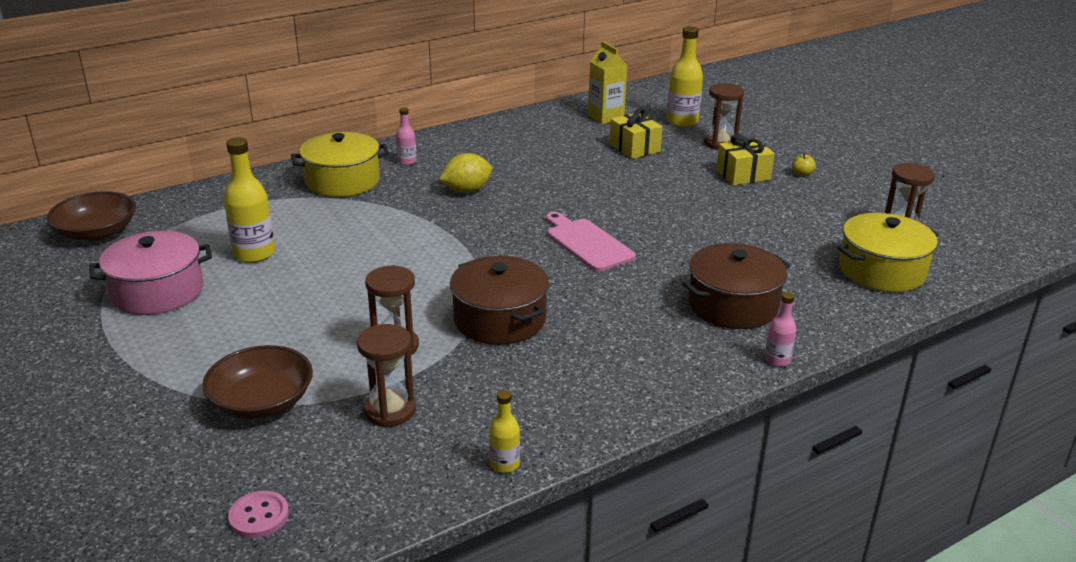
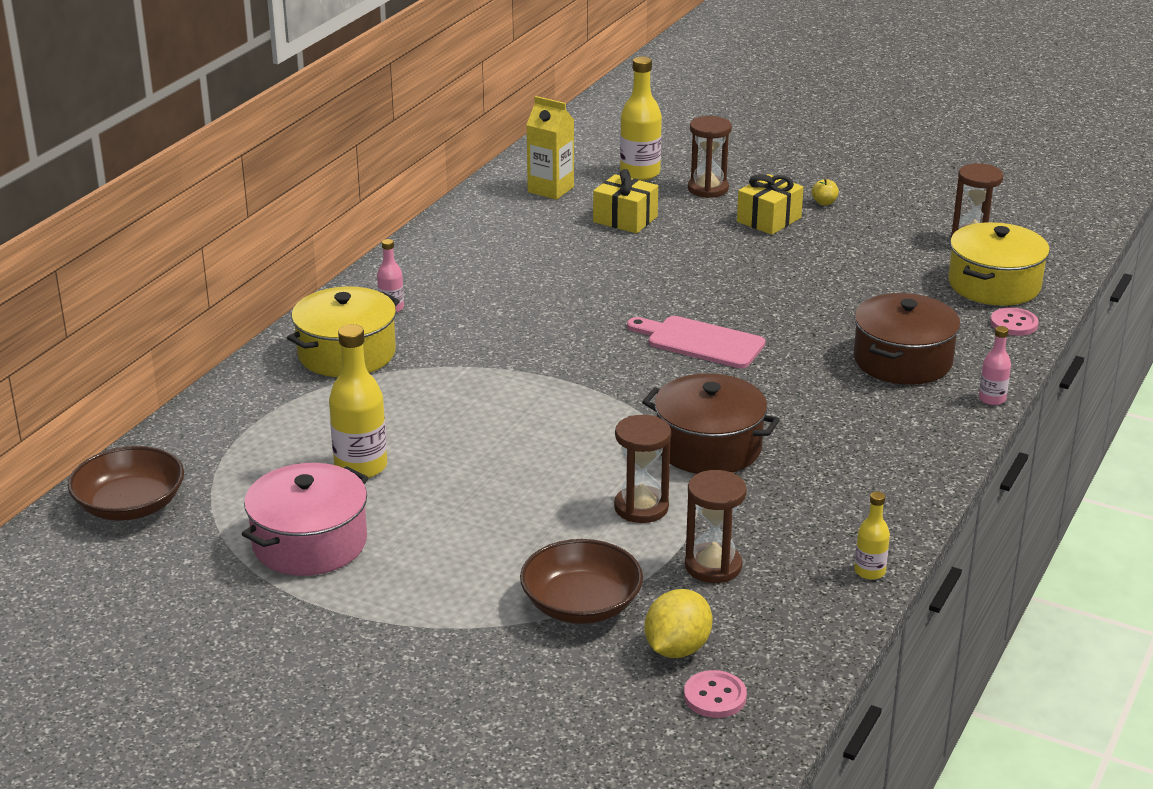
camera: 30 degrees left, 0 degrees up
yellow lemon [439,153,492,193] -> yellow lemon moved to [645,589,712,658]
none -> pink button [990,307,1039,336]

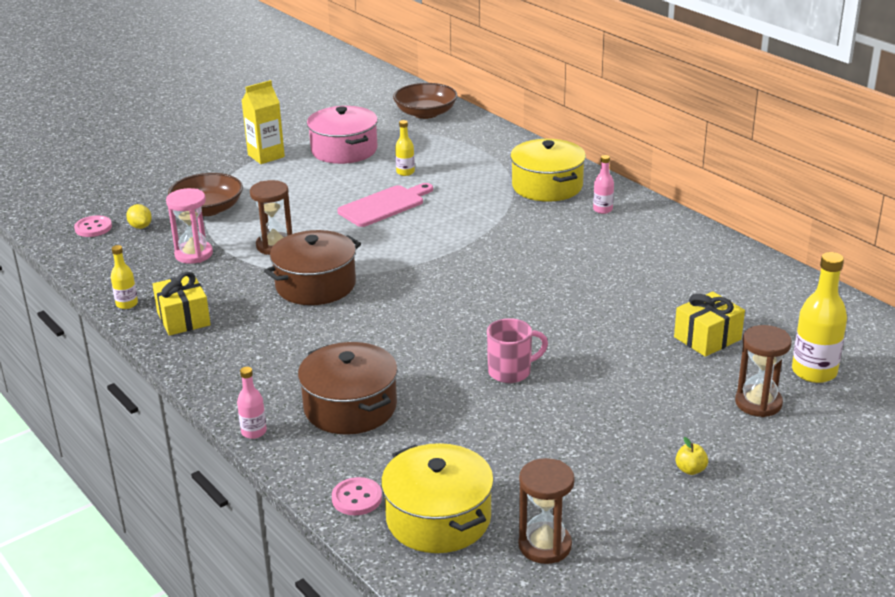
camera: 115 degrees right, 0 degrees up
yellow bottle [329,324,387,478] -> yellow bottle [395,120,415,176], size x0.54
yellow carton [526,96,574,200] -> yellow carton moved to [242,80,285,164]
pink cutting board [627,316,765,368] -> pink cutting board moved to [337,183,433,227]
yellow lemon [645,589,712,658] -> yellow lemon [126,204,152,229], size x0.62
brown hourglass [685,470,747,583] -> pink hourglass [166,188,213,264]
yellow gift [737,174,804,235] -> yellow gift moved to [152,272,211,336]
none -> pink mug [487,318,548,383]

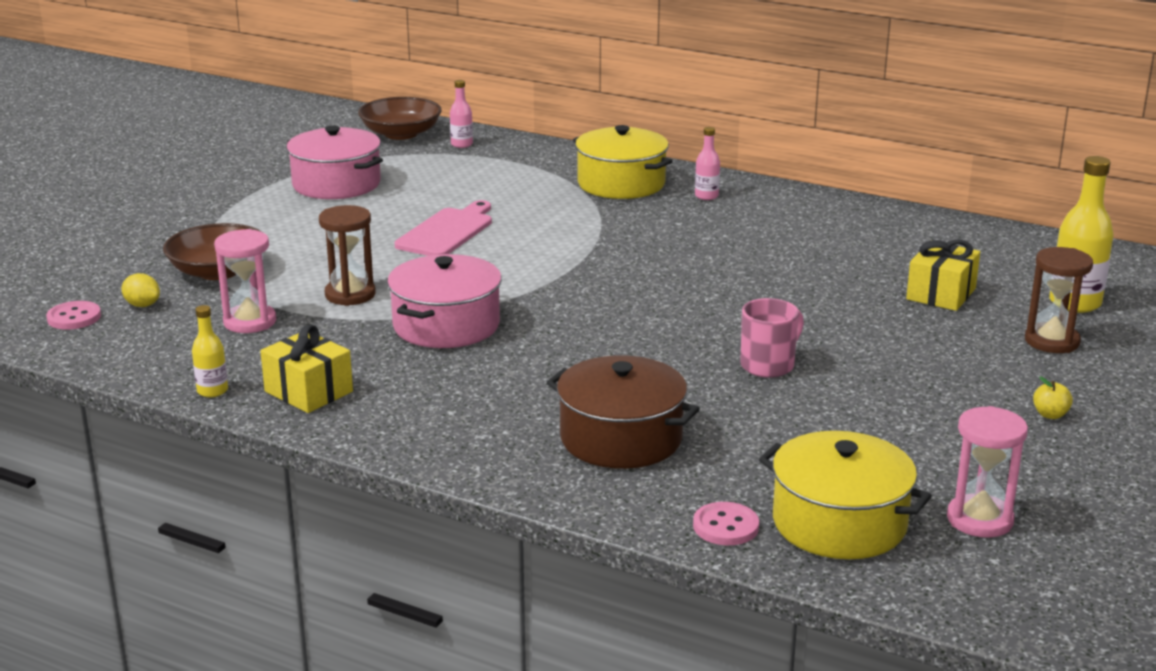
camera: 25 degrees left, 5 degrees down
pink bottle [237,367,267,439] -> pink bottle moved to [450,80,473,148]
yellow carton [242,80,285,164] -> none
brown pot [264,230,361,305] -> pink pot [387,254,502,348]
yellow bottle [395,120,415,176] -> none
brown hourglass [519,458,575,564] -> pink hourglass [947,406,1028,537]

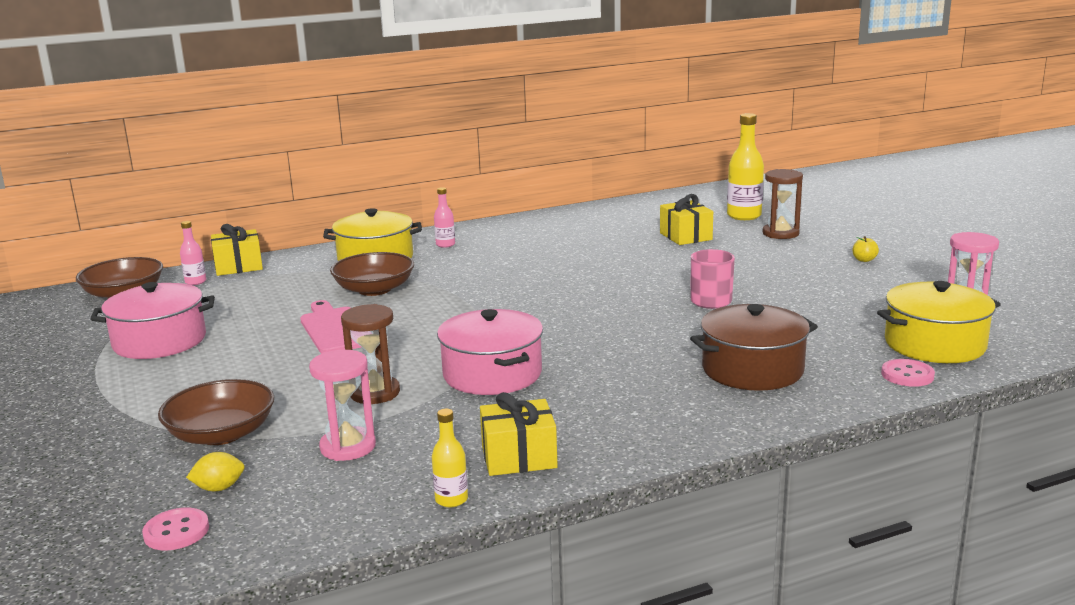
camera: 50 degrees left, 5 degrees down
none -> yellow gift [211,224,263,276]
none -> brown bowl [330,252,414,296]

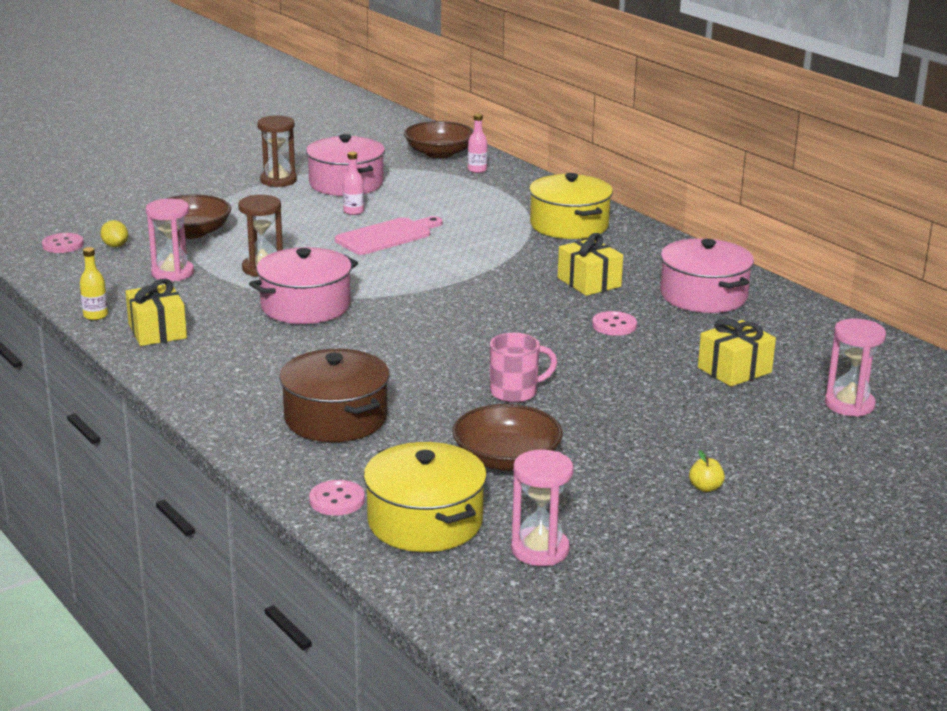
camera: 75 degrees right, 5 degrees up
yellow gift [211,224,263,276] -> yellow gift moved to [558,233,623,296]
brown bowl [330,252,414,296] -> brown bowl moved to [452,404,563,471]
pink bottle [434,187,455,248] -> pink bottle moved to [343,152,364,215]
yellow bottle [727,113,764,220] -> pink hourglass [825,319,886,417]
brown hourglass [763,169,803,239] -> brown hourglass moved to [257,115,297,187]
none -> pink button [592,311,637,336]
none -> pink pot [660,238,754,313]

